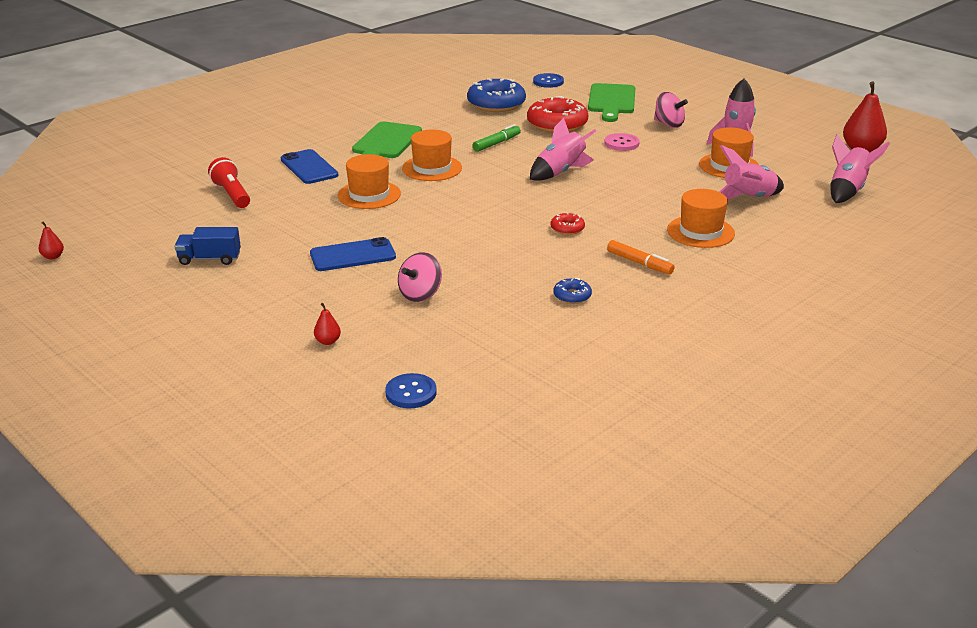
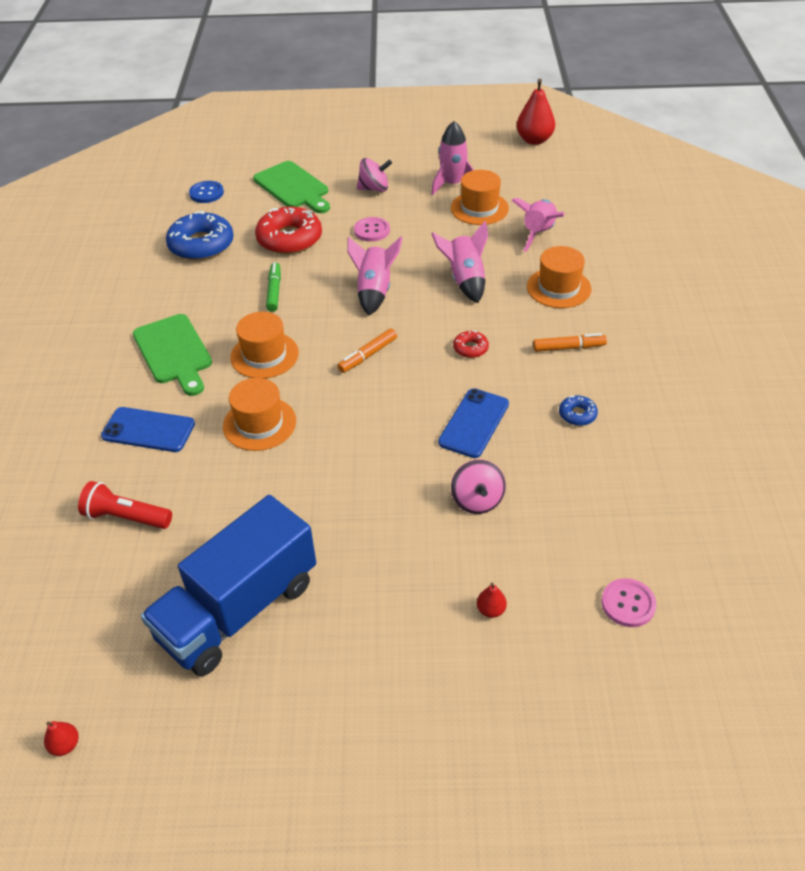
camera: 45 degrees left, 15 degrees up
blue truck [175,227,241,265] -> blue truck [141,495,316,676], size x2.22
blue phone [310,237,396,271] -> blue phone moved to [438,388,509,458]
blue button [385,373,437,408] -> pink button [601,578,656,627]
pink rocket [831,135,890,203] -> pink rocket moved to [431,221,488,303]
none -> orange marker [337,328,397,373]

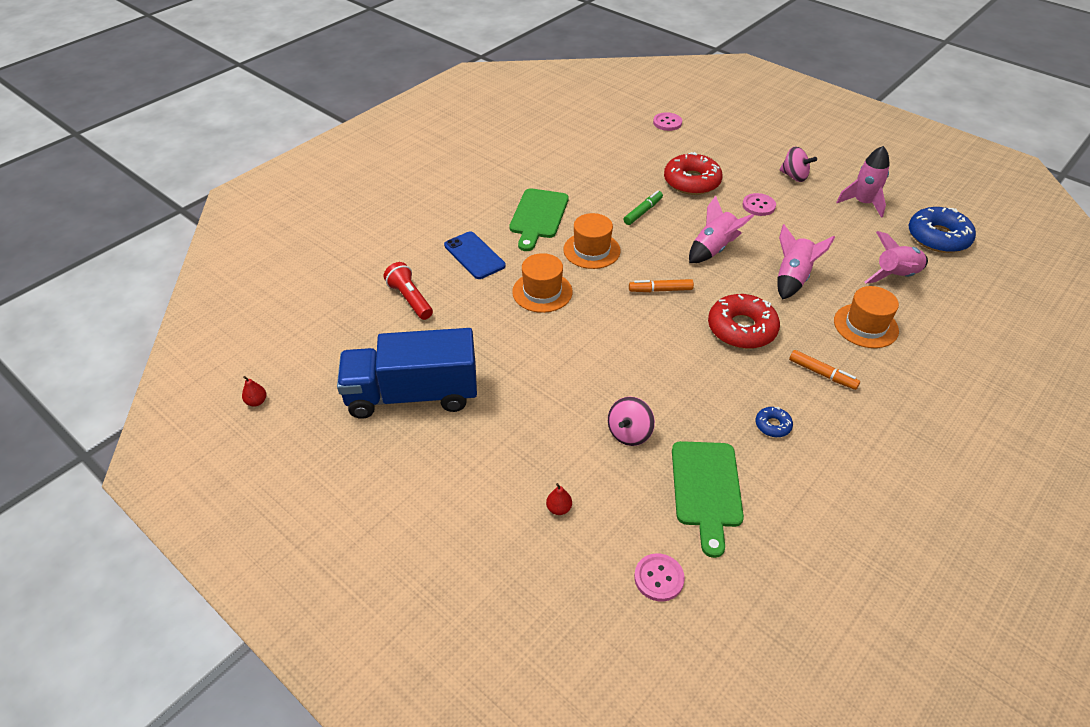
camera: 40 degrees right, 0 degrees up
blue donut [166,210,234,261] -> blue donut moved to [909,207,976,253]
blue button [189,181,224,203] -> pink button [653,112,682,131]
green cutting board [253,161,330,213] -> green cutting board moved to [672,441,744,558]
blue phone [438,388,509,458] -> none
orange hat [451,170,509,225] -> none
red donut [453,330,489,358] -> red donut [708,294,780,349], size x2.14
red pear [516,79,555,145] -> none

